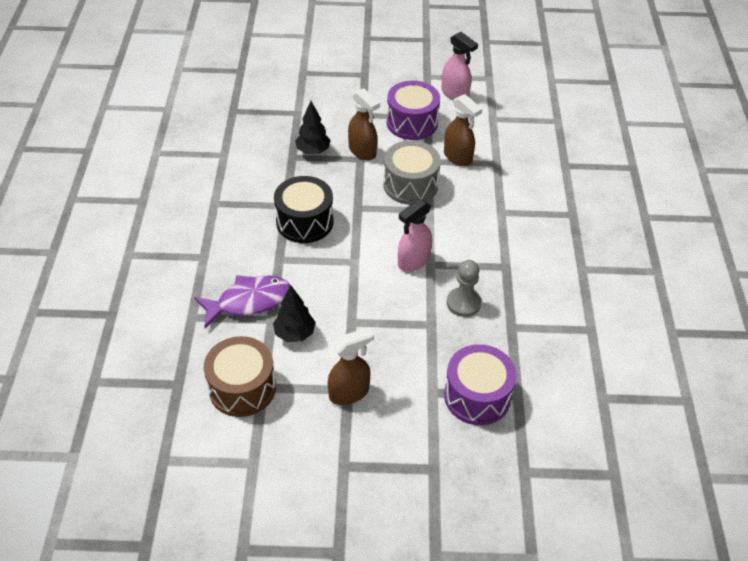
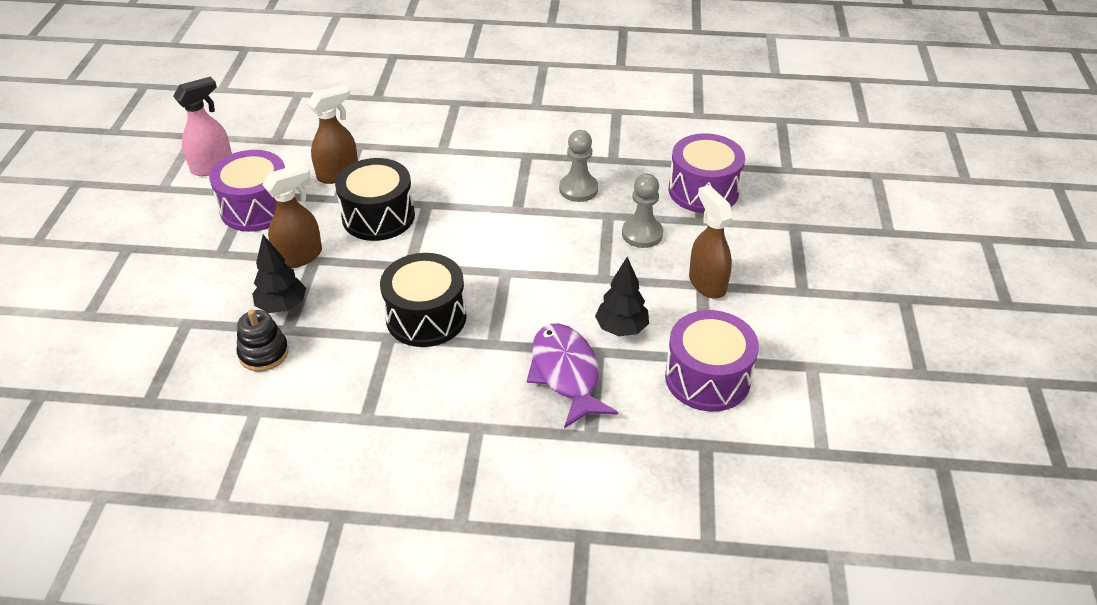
camera: 85 degrees left, 5 degrees down
brown drum [204,336,276,417] -> purple drum [665,310,759,412]
grey drum [383,140,441,205] -> black drum [335,158,415,241]
pink spray bottle [398,199,432,272] -> none
none -> black stacking toy [237,309,289,372]
none -> grey pawn [622,174,663,248]

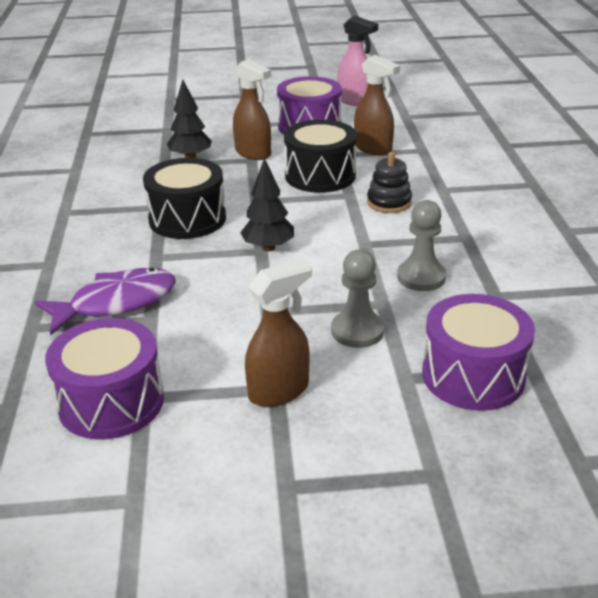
camera: 80 degrees right, 10 degrees down
black stacking toy [237,309,289,372] -> black stacking toy moved to [367,152,412,213]
black tree [595,257,649,336] -> black tree moved to [240,158,294,252]

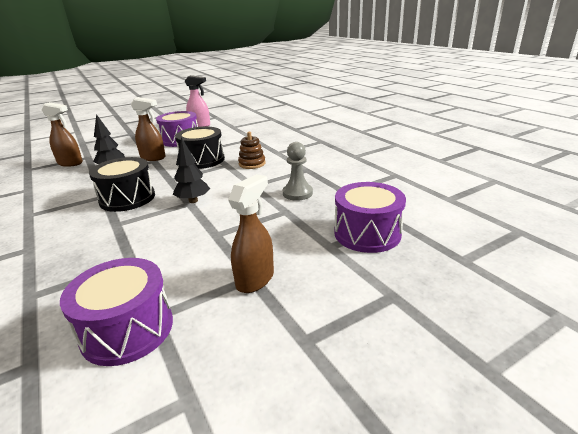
camera: 25 degrees left, 5 degrees down
purple fish [35,268,176,335] -> none
grey pawn [331,250,384,348] -> none
brown spray bottle [354,55,400,155] -> brown spray bottle moved to [42,102,83,167]
black stacking toy [367,152,412,213] -> brown stacking toy [238,132,265,169]

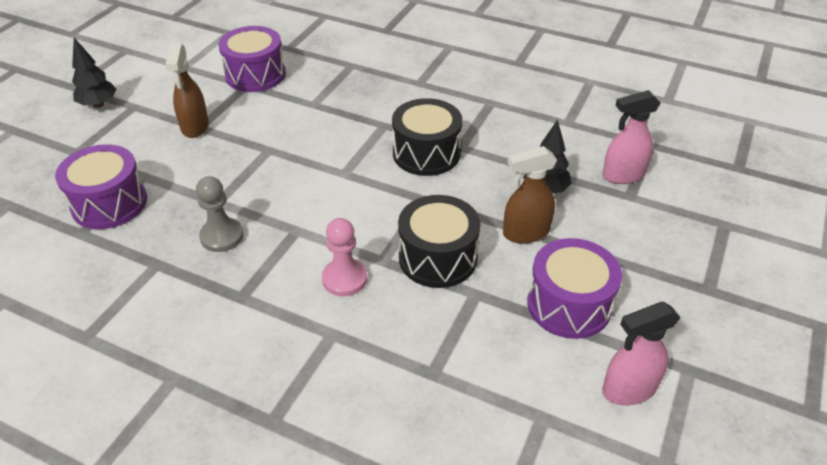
camera: 145 degrees right, 15 degrees up
brown spray bottle [42,102,83,167] -> pink spray bottle [602,90,661,184]
black tree [173,137,210,203] -> black tree moved to [72,38,117,108]
brown stacking toy [238,132,265,169] -> pink pawn [322,218,367,296]

